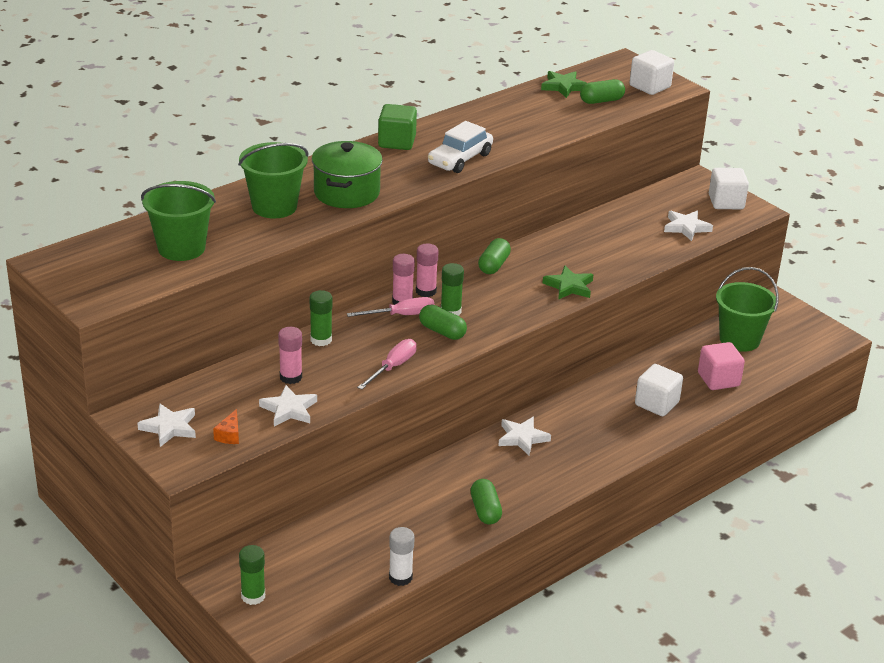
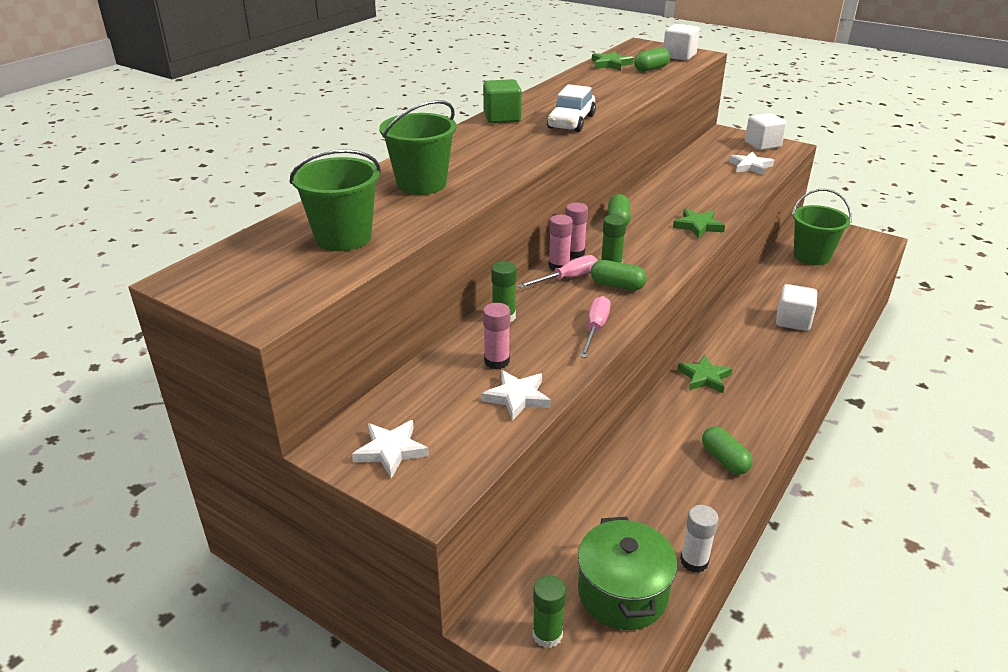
camera: 15 degrees left, 0 degrees up
orange cheese [213,409,239,444] -> none
green pot [312,141,383,208] -> green pot moved to [578,517,677,630]
white star [498,417,551,455] -> green star [677,355,733,393]
pink cube [698,342,745,390] -> none

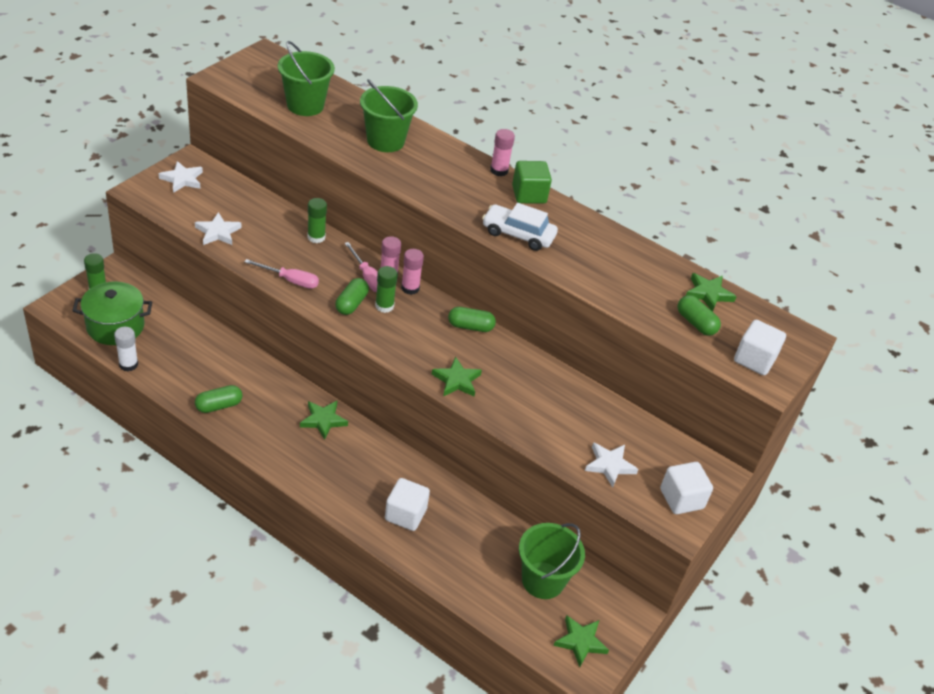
camera: 85 degrees right, 10 degrees up
pink glue stick [483,303,510,369] -> pink glue stick moved to [490,129,515,176]
none -> green star [553,615,609,667]

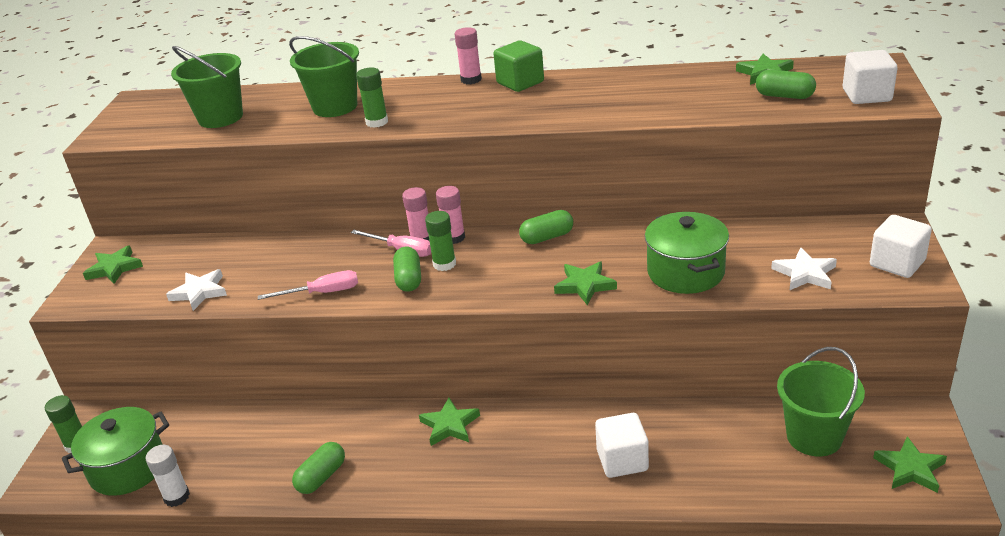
camera: 20 degrees left, 10 degrees down
white star [159,161,203,193] -> green star [83,245,143,284]
green glue stick [307,198,327,243] -> green glue stick moved to [356,67,388,128]
white car [482,203,558,251] -> none
none -> green pot [645,212,729,294]

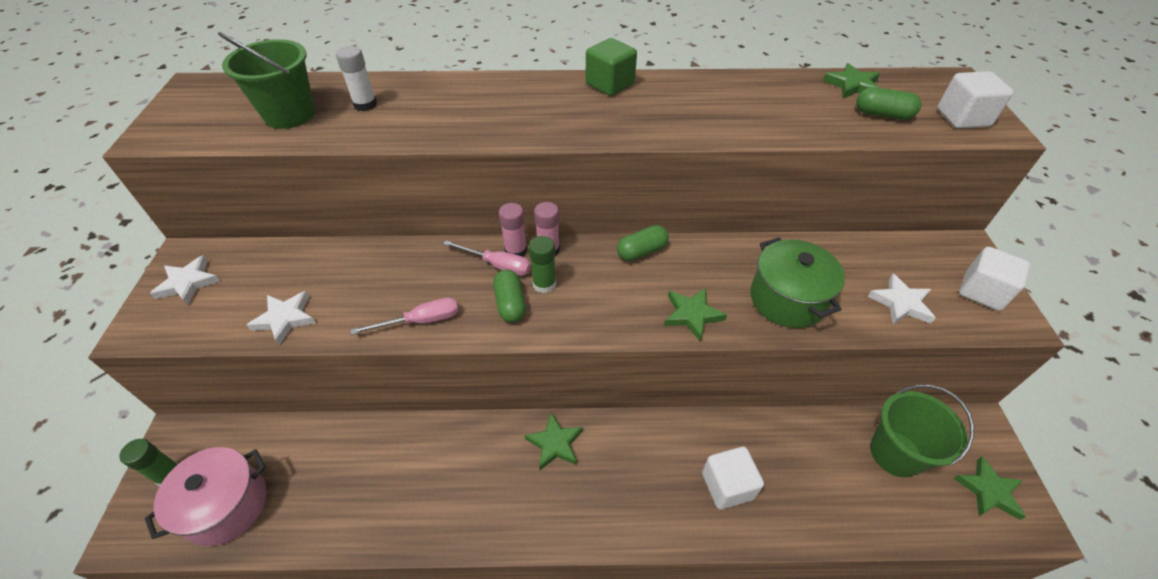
camera: 10 degrees left, 15 degrees up
green pot [62,407,169,496] -> pink pot [145,447,266,546]
green star [83,245,143,284] -> white star [150,255,220,305]
white glue stick [146,445,190,507] -> white glue stick moved to [336,46,377,111]
green bucket [289,36,359,117] -> none
green capsule [292,442,345,494] -> none
green glue stick [356,67,388,128] -> none
pink glue stick [455,27,482,84] -> none

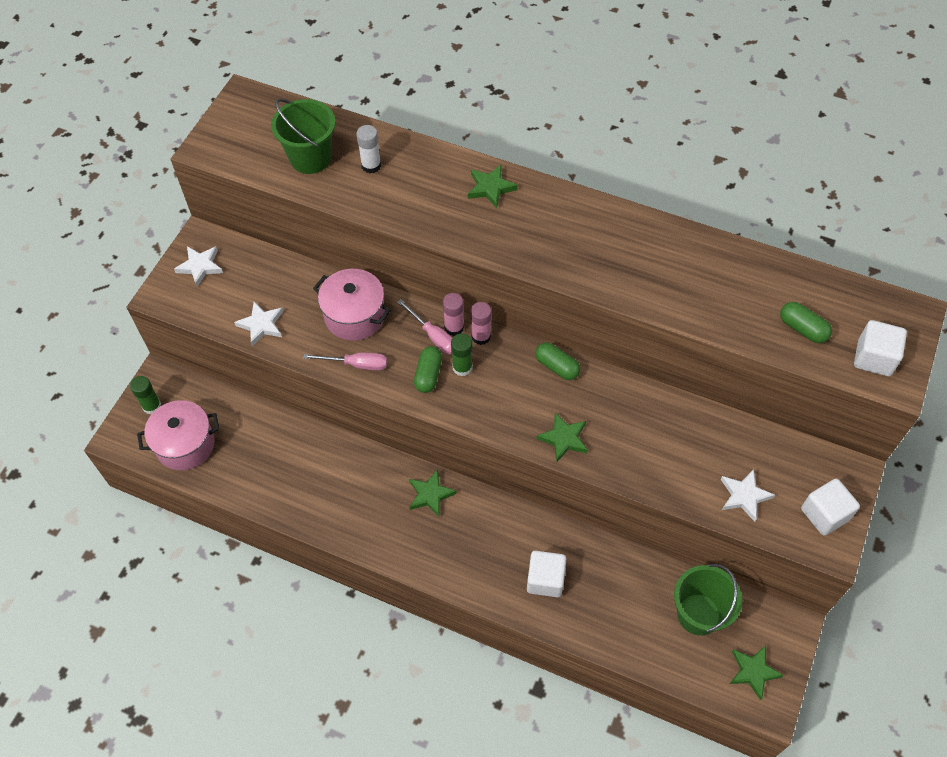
camera: 25 degrees right, 10 degrees up
green cube [586,38,637,96] -> none
green capsule [617,225,669,261] -> green capsule turned 45 degrees clockwise [535,342,580,380]
green pot [750,237,845,328] -> none
green star [823,63,880,98] -> green star moved to [468,165,518,208]
none -> pink pot [313,269,391,341]

